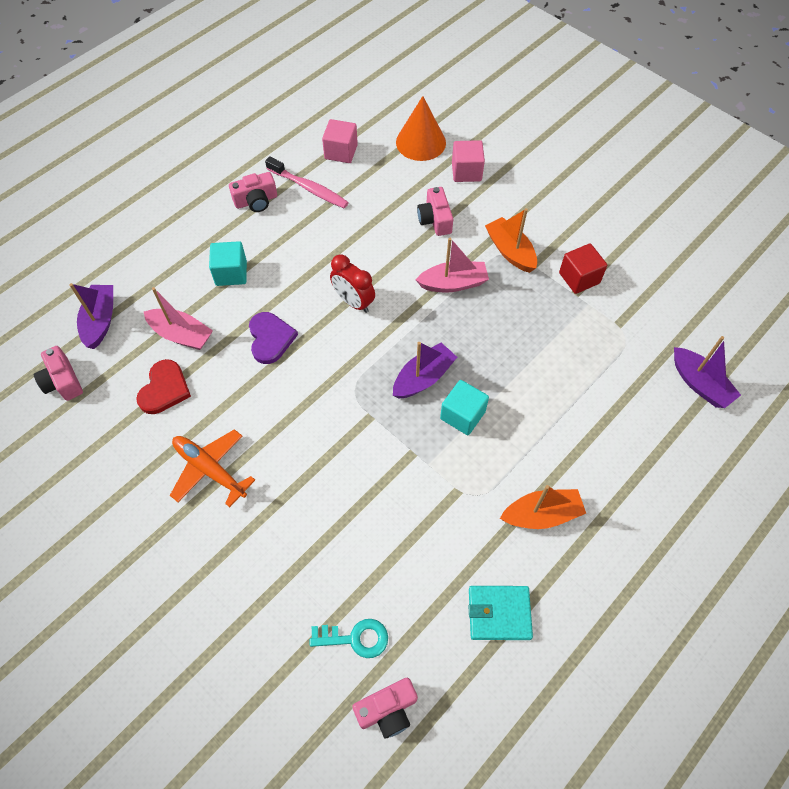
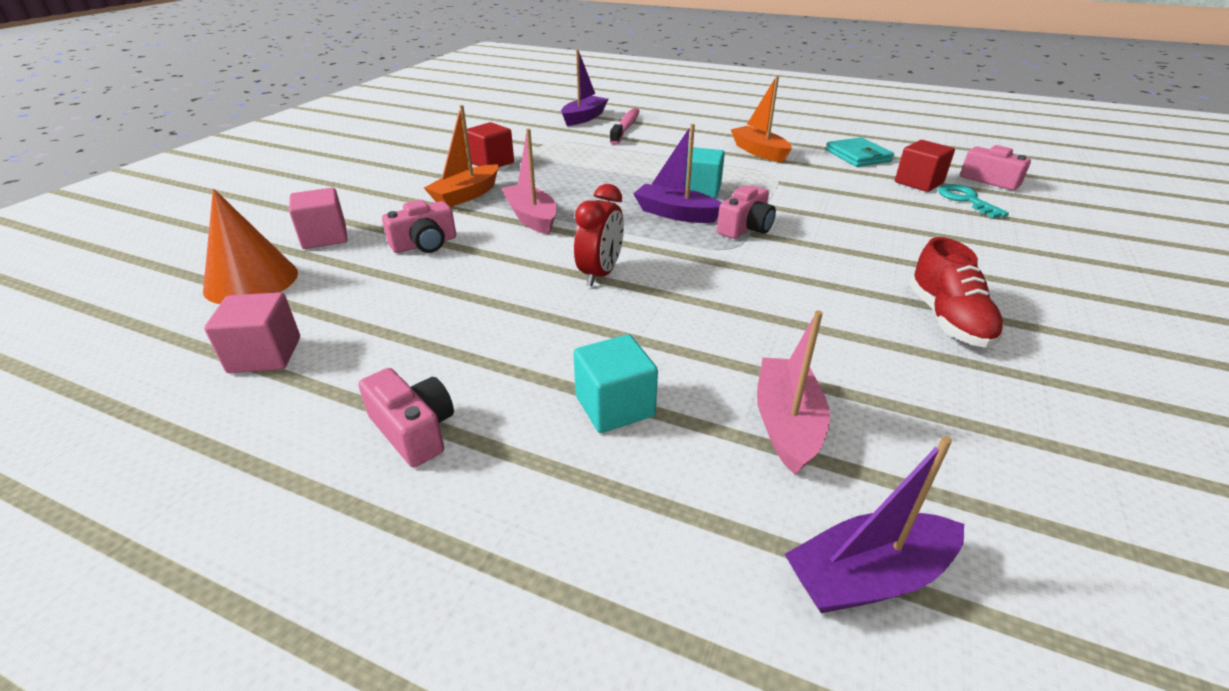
camera: 110 degrees left, 25 degrees down
pink camera [34,346,83,401] -> pink camera moved to [717,185,776,239]
red heart [136,359,191,414] -> none
orange plane [170,429,255,507] -> red shoe [909,237,1005,348]
purple heart [249,312,298,364] -> none
pink toothbrush [265,156,349,208] -> pink toothbrush moved to [610,108,640,145]
none -> red cube [895,140,955,192]

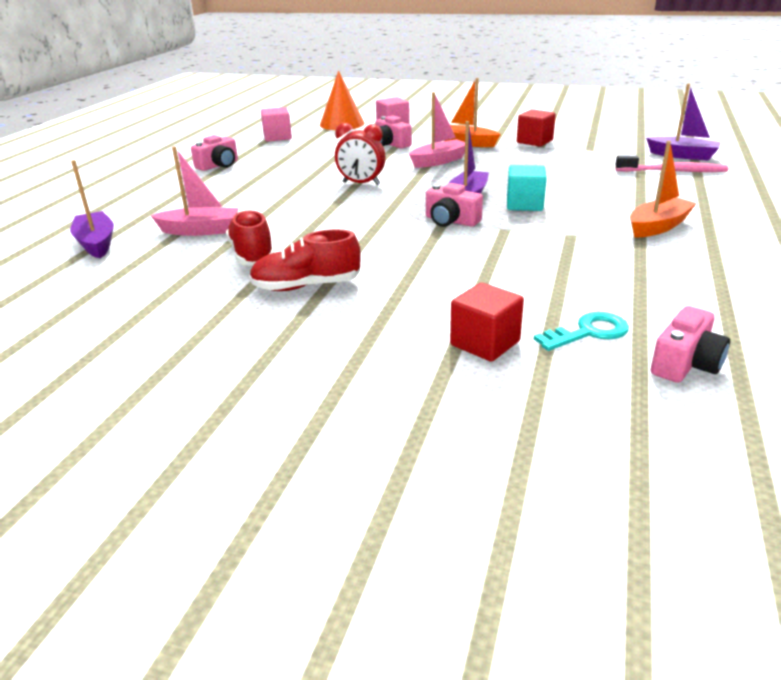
camera: 85 degrees right, 5 degrees down
turquoise cube [573,334,658,433] -> none
turquoise wallet [826,137,894,167] -> none
red cube [895,140,955,192] -> red cube moved to [450,283,524,362]
none -> red shoe [226,210,274,266]

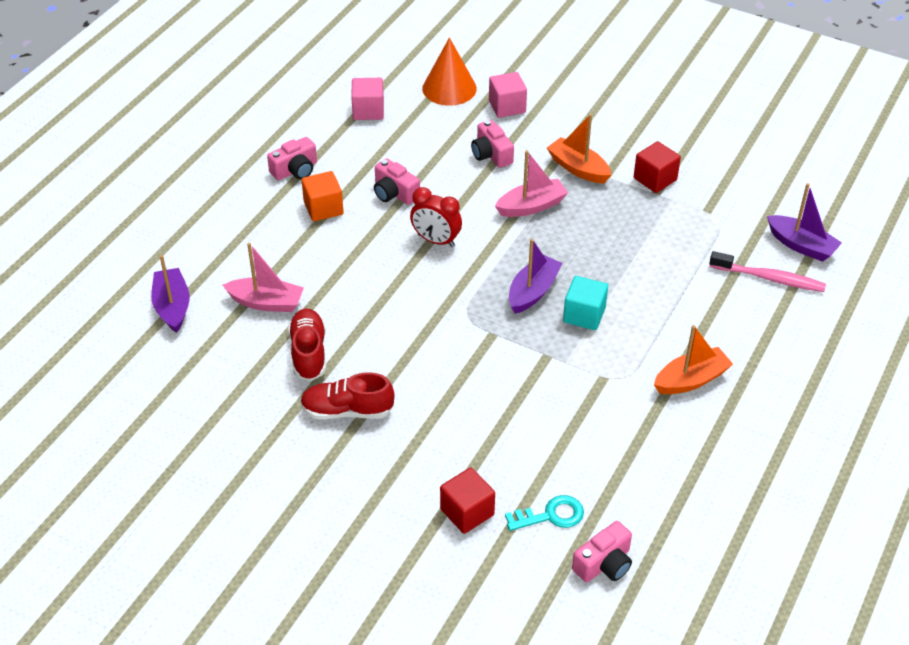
camera: 10 degrees right, 15 degrees up
pink camera [426,183,483,227] -> pink camera moved to [374,158,420,205]
none -> orange cube [302,171,344,222]

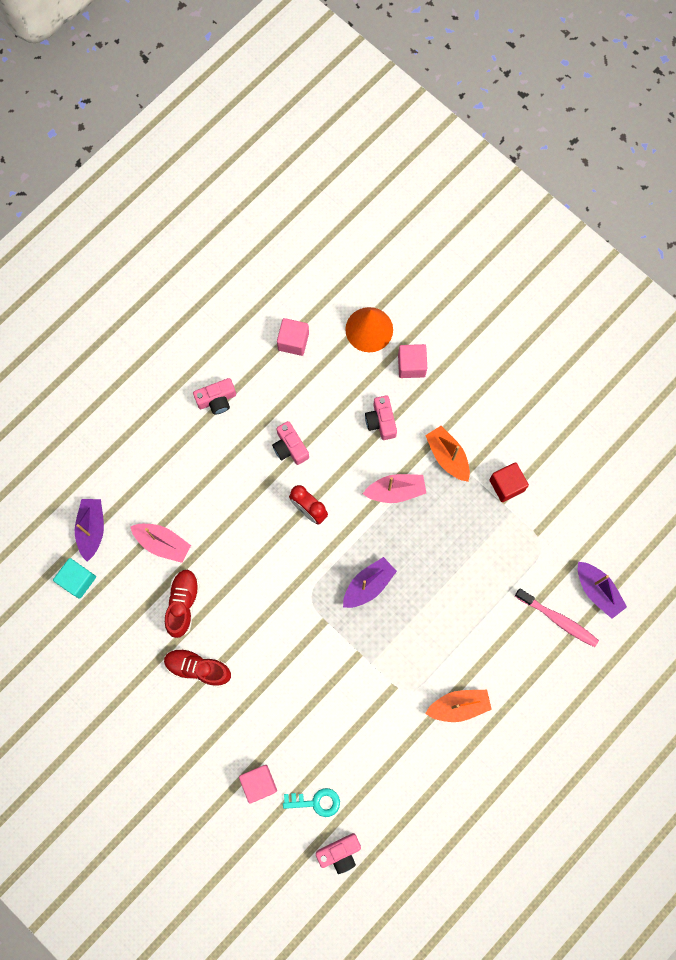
camera: 15 degrees right, 30 degrees up
orange cube [302,171,344,222] -> none
red cube [440,467,495,534] -> pink cube [239,765,277,804]
turquoise cube [563,276,608,330] -> turquoise cube moved to [53,558,96,599]

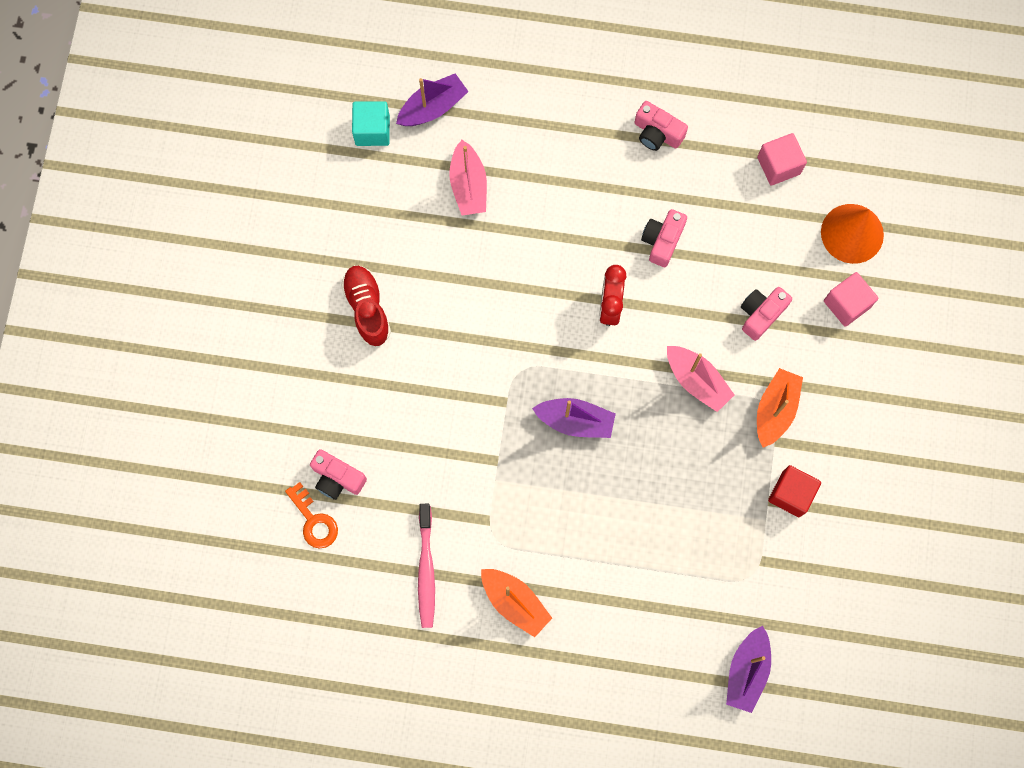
camera: 55 degrees right, 0 degrees up
red shoe [165,569,200,638] -> none
pink cube [239,765,277,804] -> none
turquoise key [283,788,340,817] -> orange key [285,482,338,549]
pink camera [316,833,361,874] -> pink camera moved to [310,449,367,500]
pink toothbrush [515,589,599,647] -> pink toothbrush moved to [418,504,435,628]

